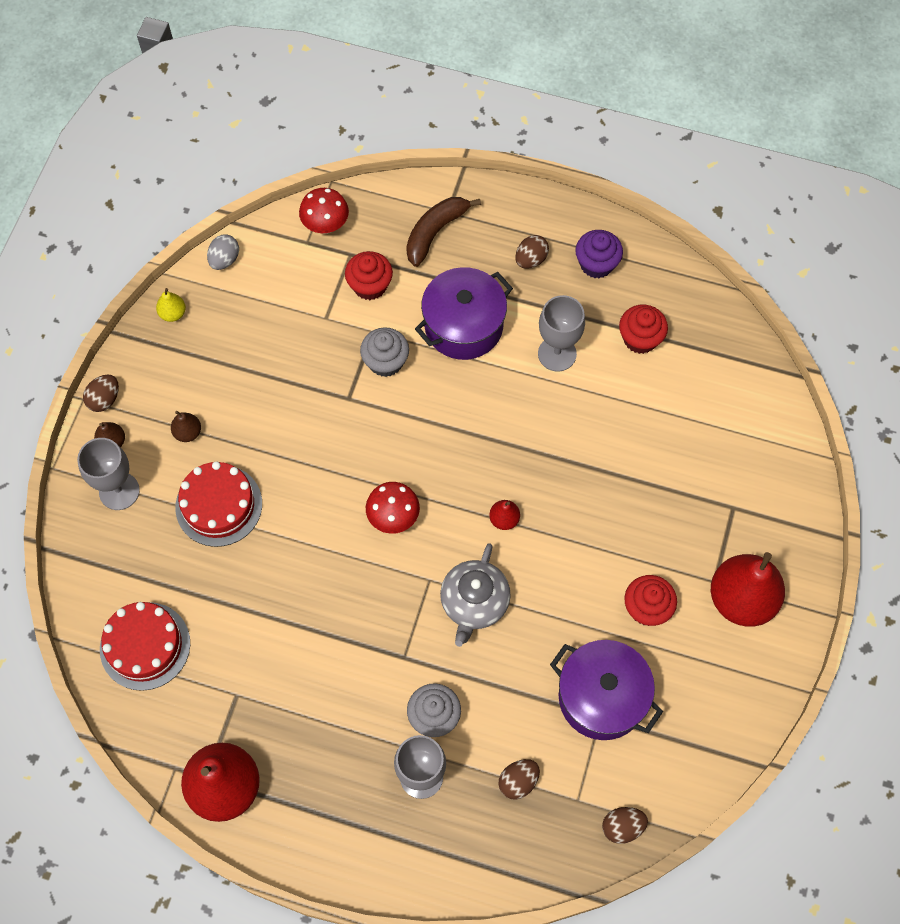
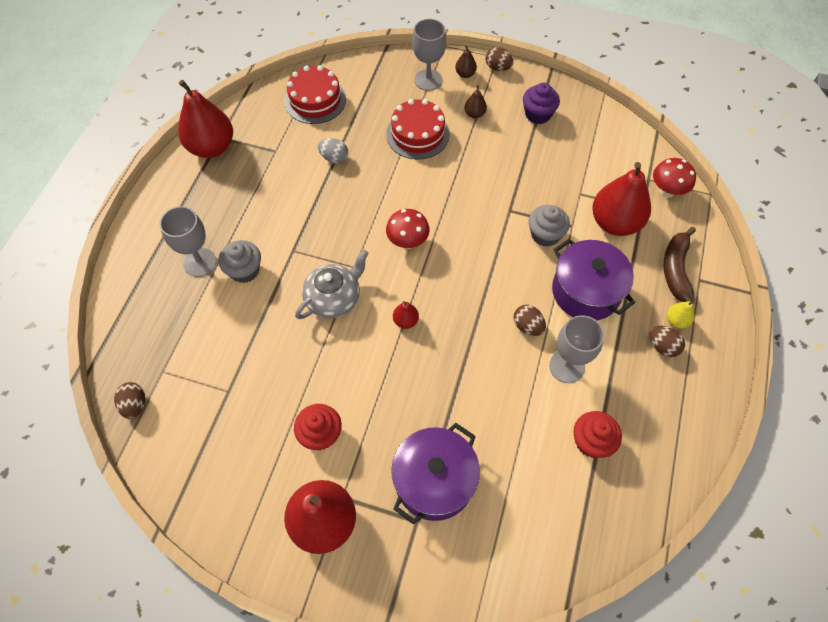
camera: 90 degrees right, 5 degrees down
yellow pear [156,288,186,322] -> yellow pear moved to [667,301,695,328]
grey egg [207,235,239,270] -> grey egg moved to [318,138,348,164]
red cupcake [345,251,393,300] -> red pear [592,162,651,236]
brown banana [406,197,481,267] -> brown banana turned 120 degrees counterclockwise [664,227,696,302]
grey teapot [440,543,511,647] -> grey teapot turned 120 degrees clockwise [295,250,369,319]
brown egg [499,759,540,800] -> brown egg moved to [514,305,546,336]
purple pot [550,640,663,740] -> purple pot moved to [391,423,480,525]
purple cupcake [575,230,623,278] -> purple cupcake moved to [523,83,560,124]

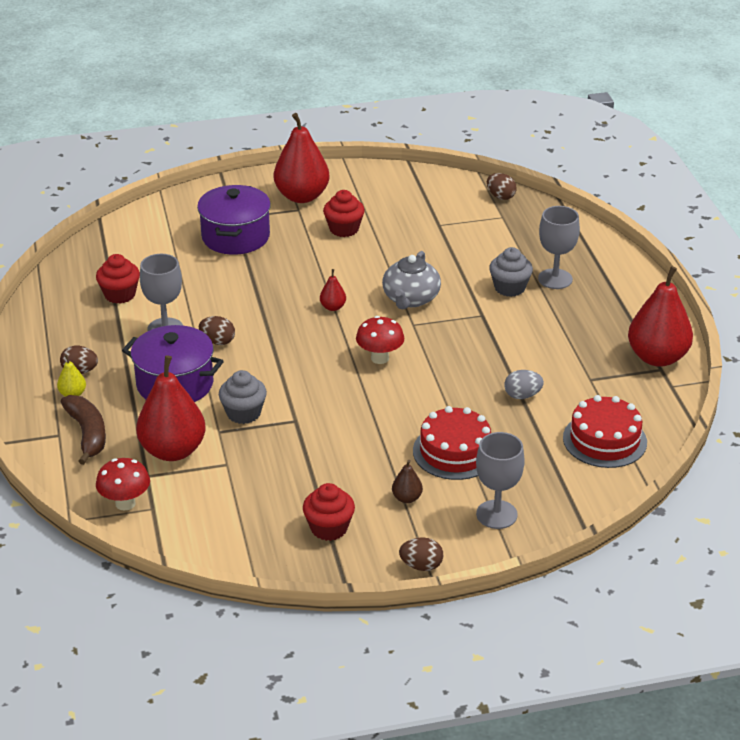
camera: 150 degrees right, 25 degrees down
brown pear [455,45,477,78] -> none
purple cupcake [523,83,560,124] -> red cupcake [303,483,355,541]

